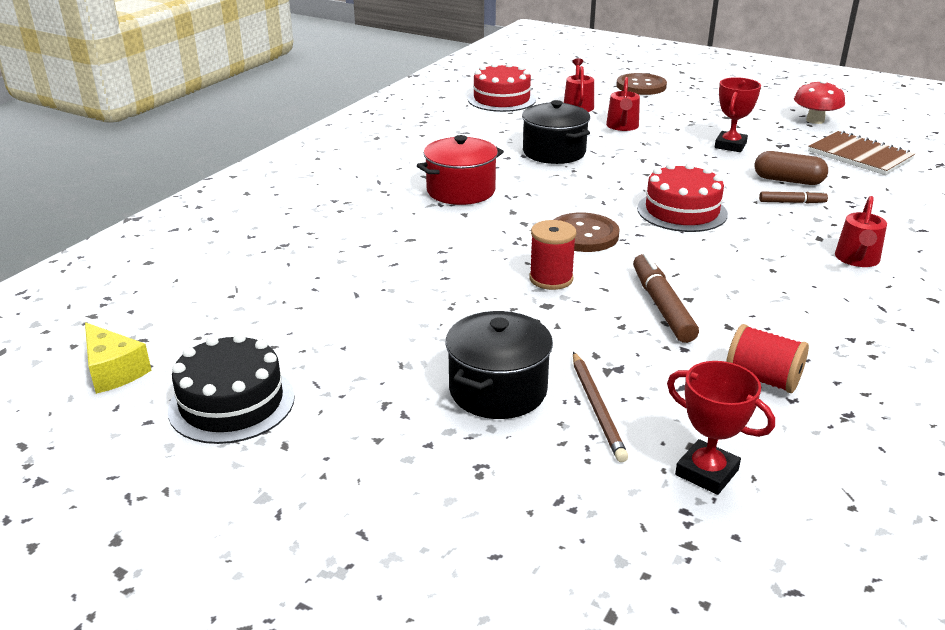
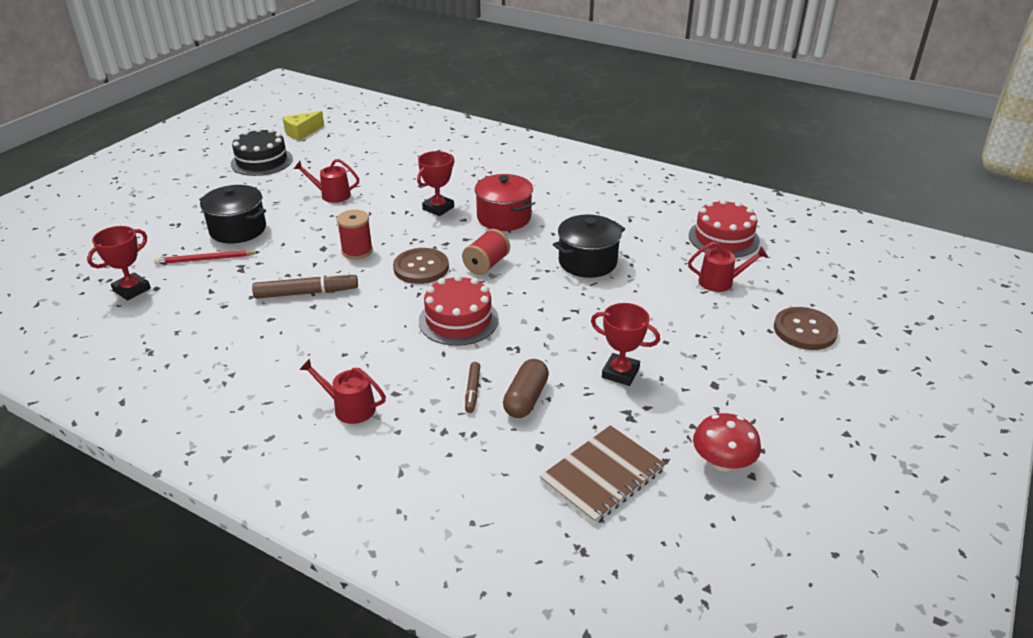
camera: 90 degrees right, 5 degrees up
brown pencil [573,352,628,462] -> red pencil [154,250,259,265]
red watering can [606,77,640,131] -> red watering can moved to [294,159,359,203]
red spool [726,324,809,393] -> red spool moved to [462,229,510,275]
none -> red trophy [417,151,454,216]

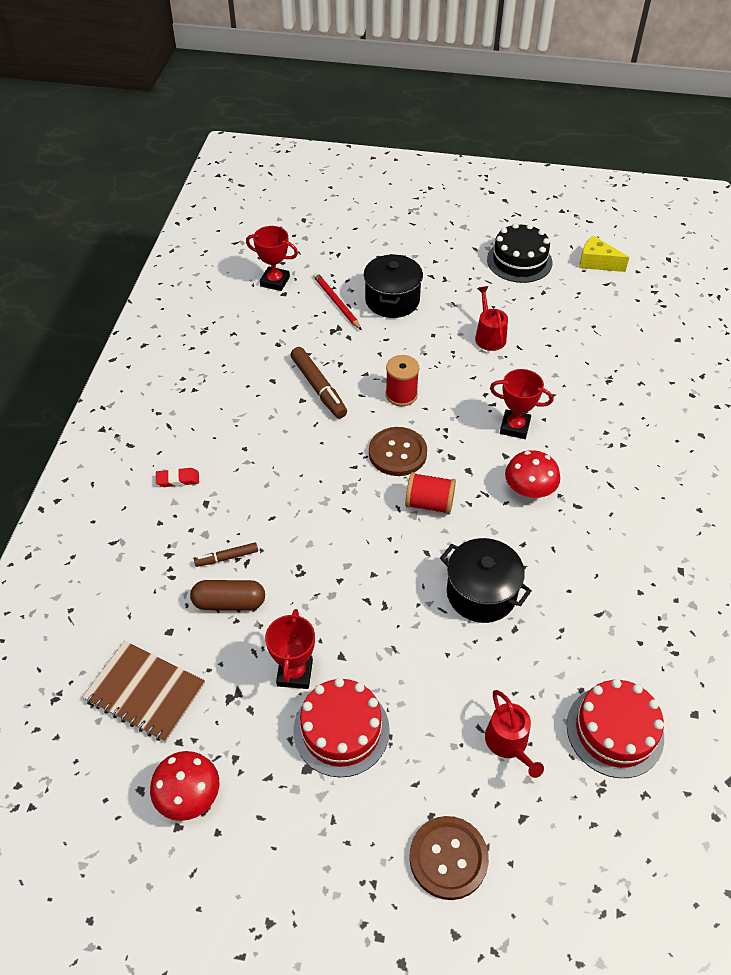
camera: 70 degrees right, 15 degrees up
red watering can [299,359,386,424] -> red eraser [156,468,199,487]
red cake [419,275,499,346] -> red cake moved to [293,678,390,777]
red pot [474,174,533,231] -> red mushroom [505,450,560,498]

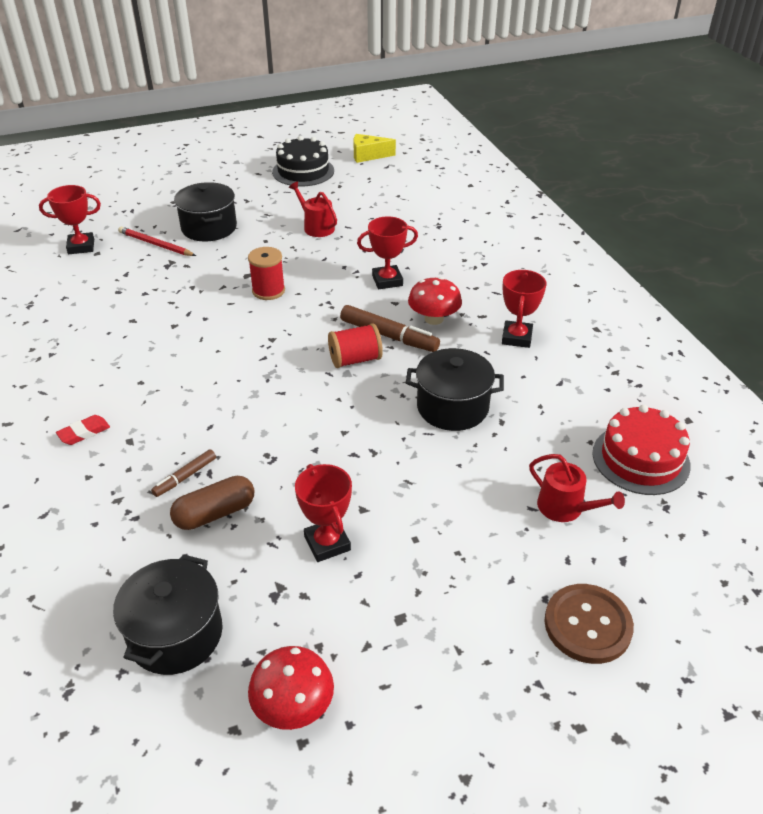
camera: 30 degrees left, 10 degrees down
brown notebook [82,641,205,742] -> black pot [113,554,222,675]
brown marker [290,347,347,418] -> brown marker moved to [340,305,440,352]
red cake [293,678,390,777] -> none
brown button [369,427,427,476] -> none
none -> red trophy [502,270,547,348]

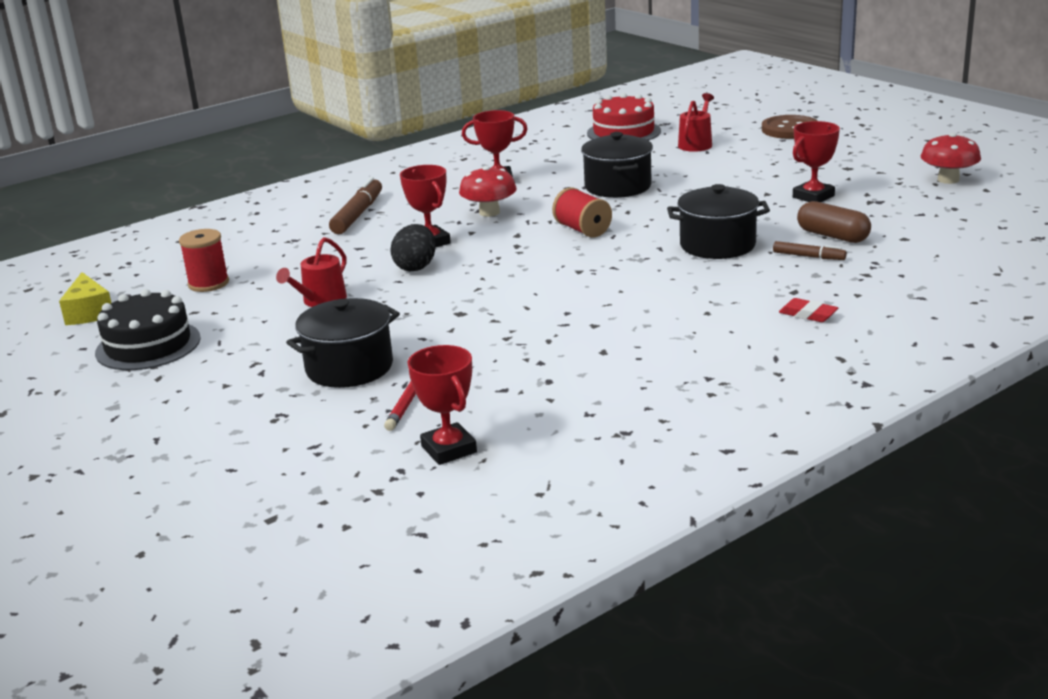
camera: 105 degrees left, 15 degrees down
black pot [113,554,222,675] -> black pot moved to [667,184,770,259]
red spool [248,247,285,300] -> red spool moved to [179,229,229,292]
brown marker [340,305,440,352] -> brown marker moved to [329,177,382,234]
none -> black egg [390,224,436,271]

